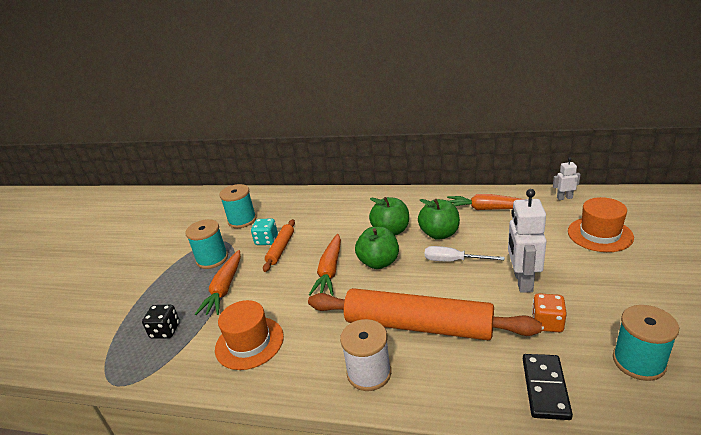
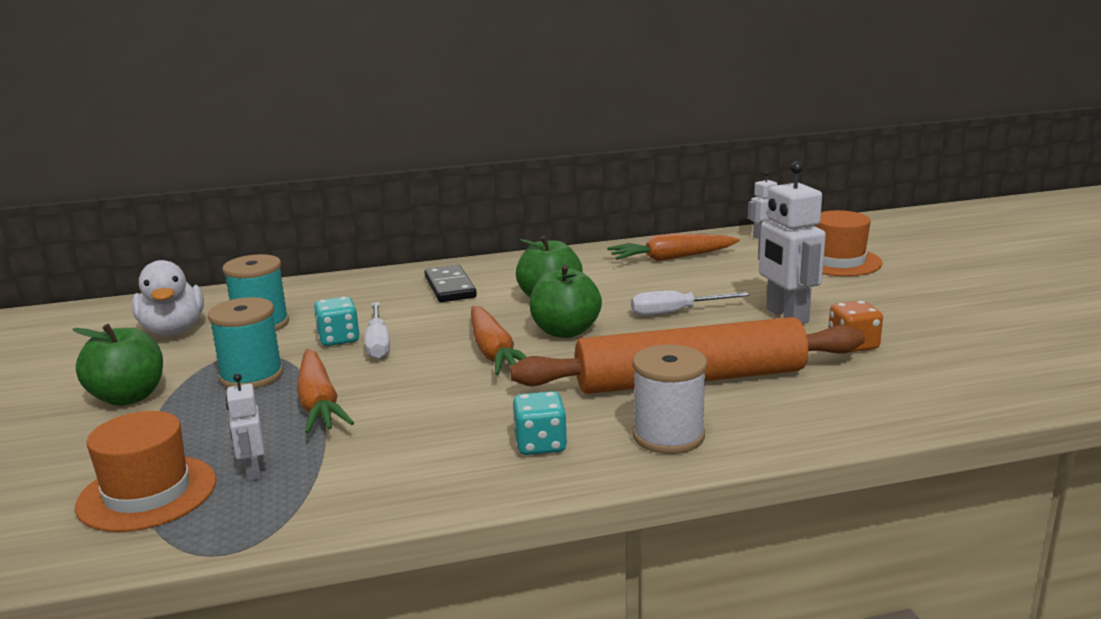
camera: 30 degrees left, 10 degrees down
black dice [142,305,180,339] -> white robot [226,373,265,481]
orange hat [215,300,284,370] -> orange hat moved to [75,411,216,532]
orange rolling pin [263,219,295,272] -> white screwdriver [365,302,390,359]
green apple [418,199,460,240] -> green apple moved to [72,324,163,406]
black domino [523,354,573,420] -> black domino moved to [425,265,477,302]
turquoise spool [613,305,679,381] -> none
none -> white duck [132,260,204,336]
none -> turquoise dice [513,391,567,455]

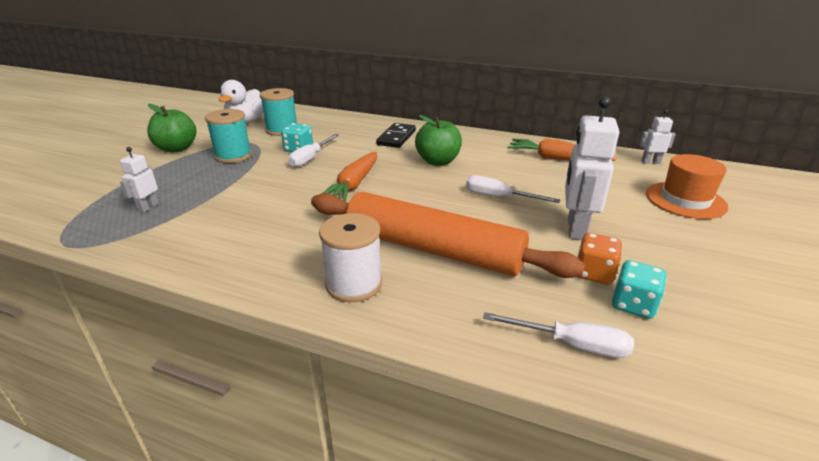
camera: 35 degrees right, 10 degrees up
orange hat [75,411,216,532] -> none
orange carrot [297,349,354,434] -> none
turquoise dice [513,391,567,455] -> turquoise dice moved to [612,260,667,319]
green apple [530,265,602,338] -> none
none -> white screwdriver [483,312,634,358]

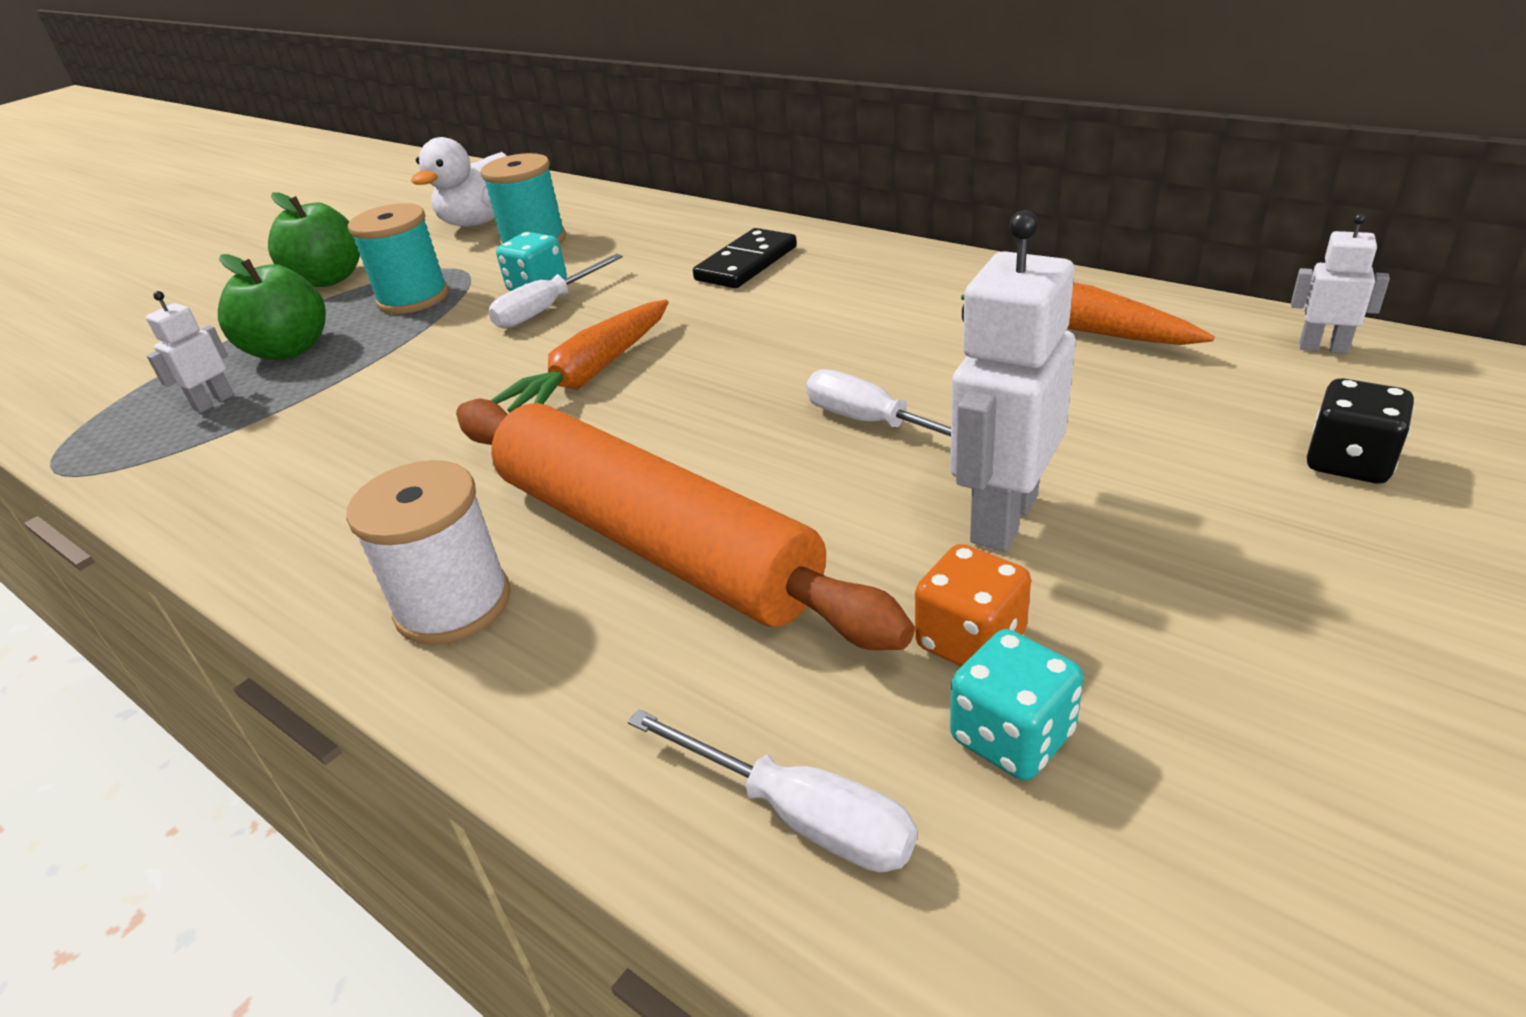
camera: 20 degrees right, 5 degrees up
green apple [415,115,462,166] -> green apple moved to [218,254,326,360]
orange hat [646,154,728,219] -> black dice [1307,378,1414,483]

